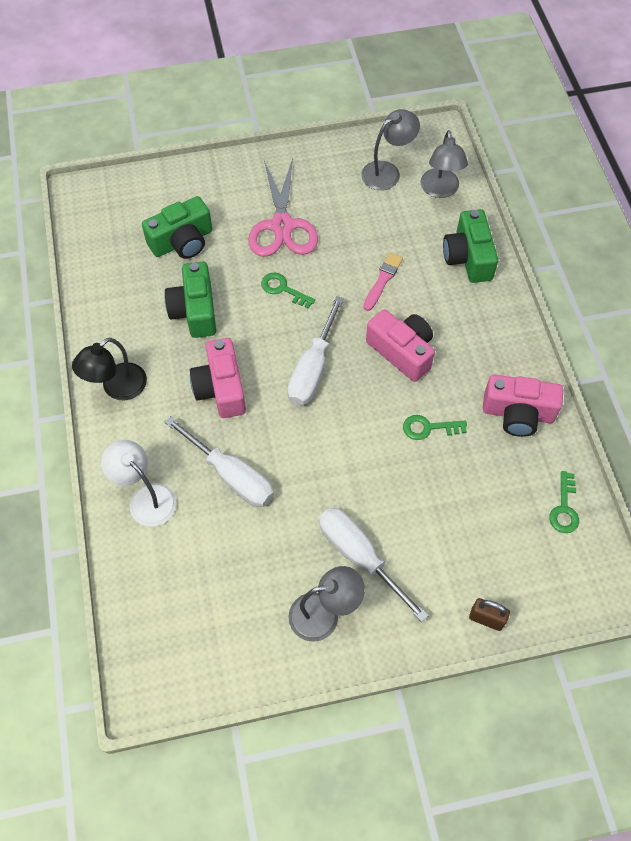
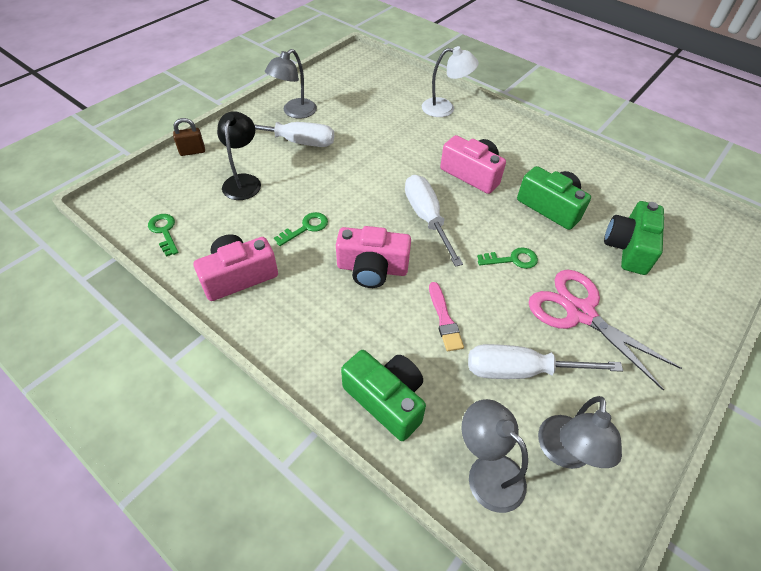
camera: 140 degrees right, 10 degrees down
black lamp [72,338,147,400] -> black lamp moved to [217,111,261,200]
white screwdriver [165,416,274,507] -> white screwdriver moved to [468,344,623,379]

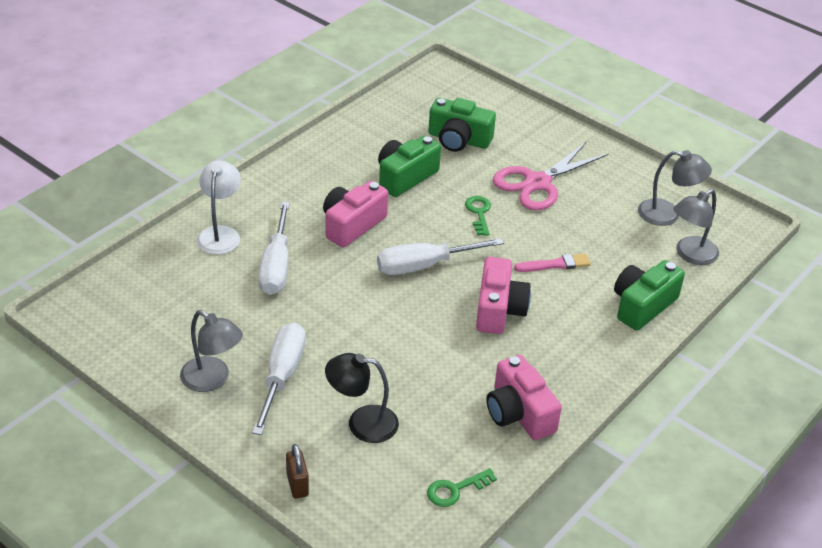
camera: 90 degrees left, 10 degrees down
green key [274,212,328,246] -> none
white screwdriver [468,344,623,379] -> white screwdriver moved to [258,202,290,295]

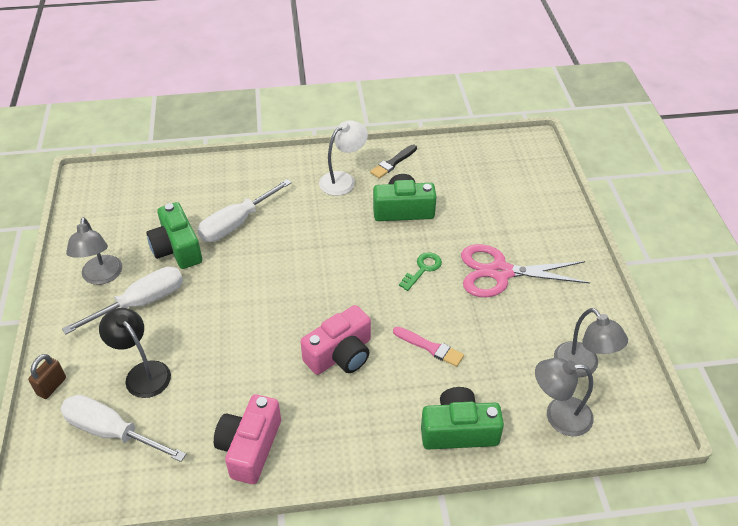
camera: 45 degrees right, 5 degrees up
white lamp [196,160,241,255] -> white lamp moved to [319,120,368,196]
pink camera [323,181,388,248] -> none
white screwdriver [377,238,504,275] -> white screwdriver moved to [60,395,186,462]
green key [427,468,497,507] -> none
green camera [428,98,496,152] -> green camera moved to [146,202,202,269]
none -> black brush [370,144,417,179]

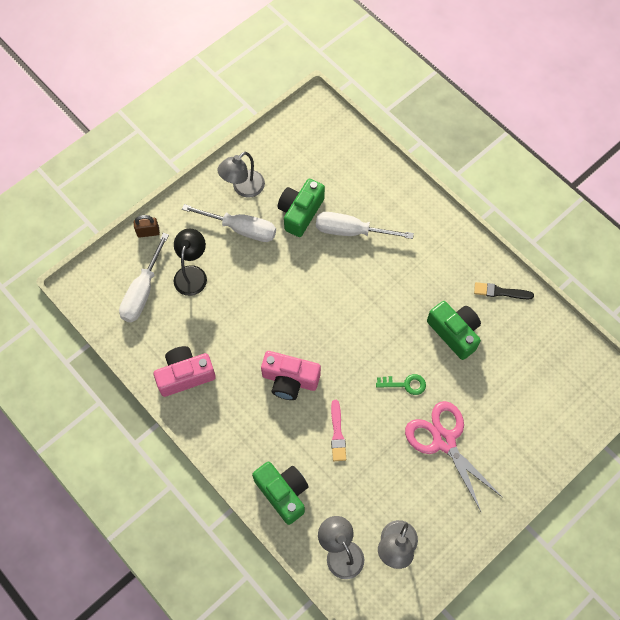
camera: 55 degrees right, 20 degrees up
white screwdriver [60,395,186,462] -> white screwdriver turned 150 degrees counterclockwise [119,233,169,322]
white lamp [319,120,368,196] -> none

